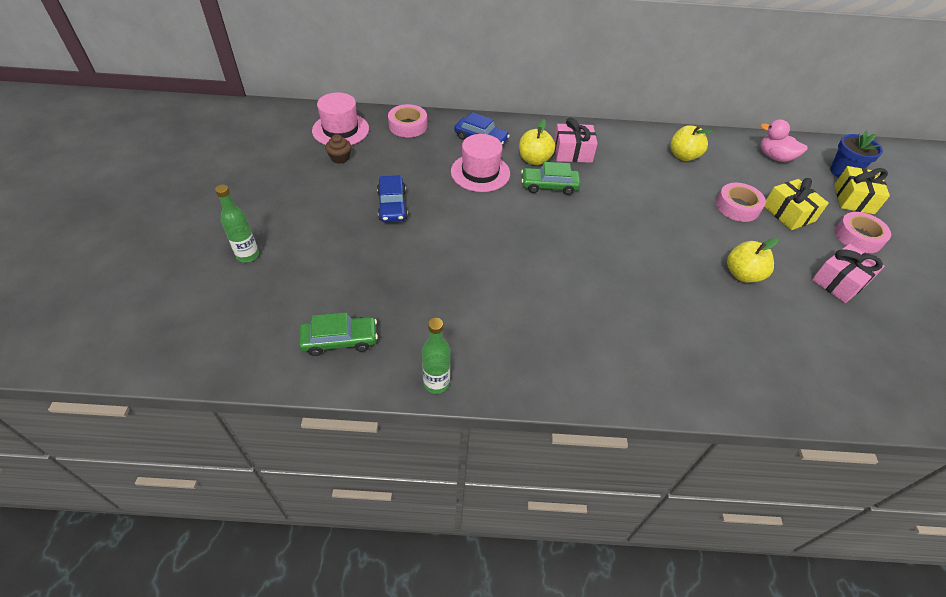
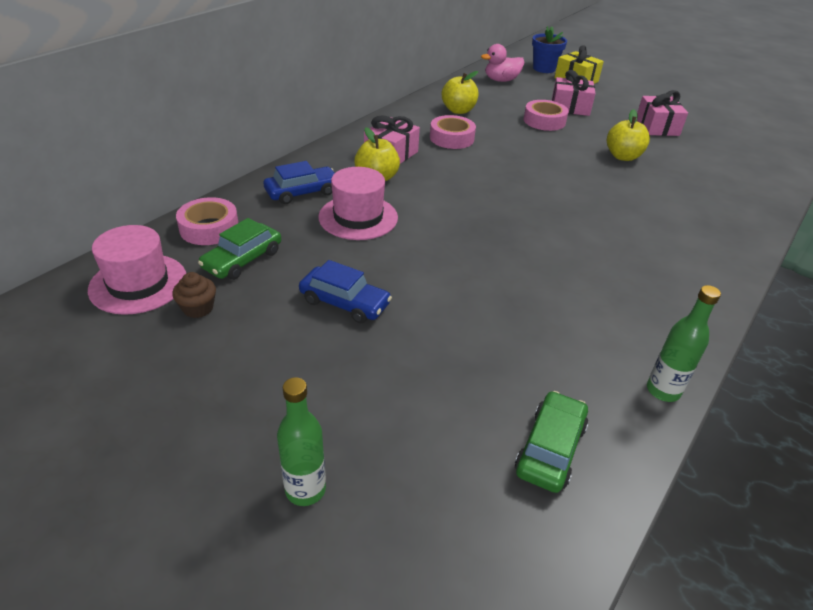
camera: 55 degrees left, 10 degrees down
green car [521,162,581,195] -> green car moved to [198,218,281,280]
yellow gift [764,178,829,230] -> pink gift [552,70,596,116]
pink tape [835,212,891,253] -> pink tape moved to [430,115,476,149]

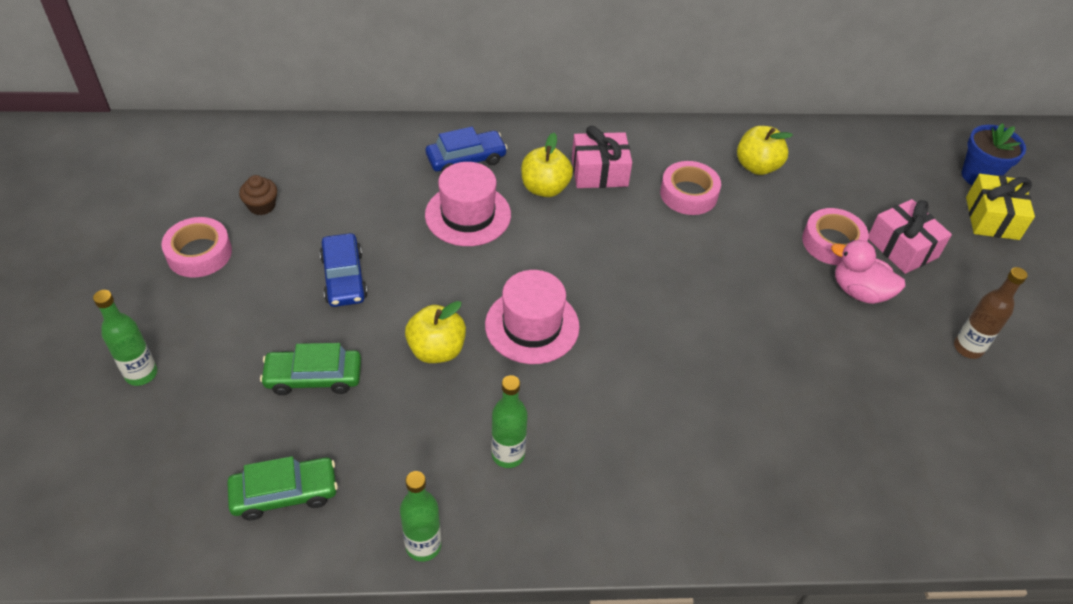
camera: 50 degrees right, 10 degrees up
pink hat [88,225,186,315] -> pink hat moved to [485,270,580,364]
pink tape [176,197,238,245] -> pink tape moved to [161,217,232,278]
green car [198,218,281,280] -> green car moved to [260,343,361,395]
blue car [263,161,335,204] -> blue car turned 45 degrees counterclockwise [426,127,507,172]
pink duck [481,44,525,82] -> pink duck moved to [831,240,906,304]
yellow apple [607,109,650,161] -> yellow apple moved to [405,301,466,363]
pink gift [637,90,688,136] -> brown bottle [954,267,1028,359]
none -> green bottle [491,375,528,468]

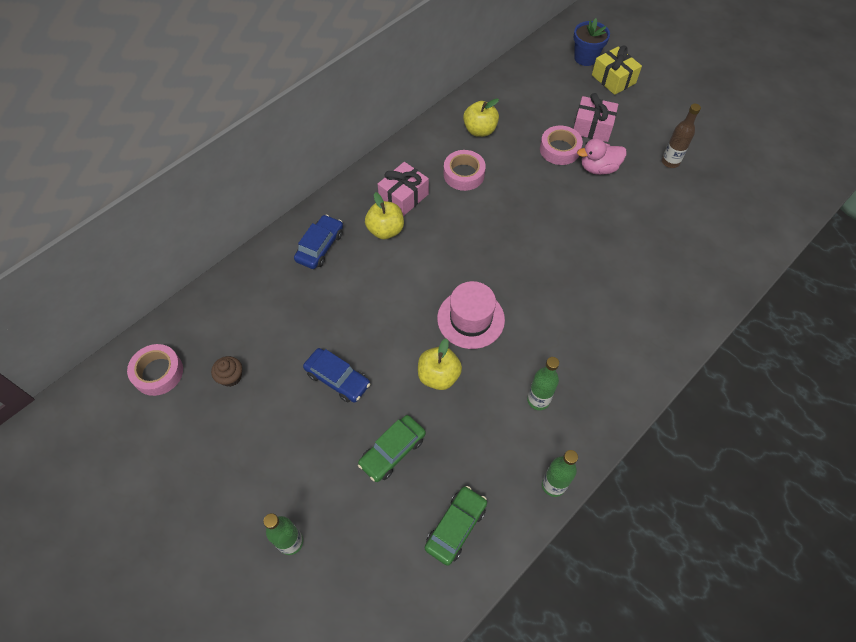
camera: 40 degrees left, 10 degrees up
pink tape [161,217,232,278] -> pink tape moved to [127,344,183,396]
pink hat [425,162,511,246] -> none

